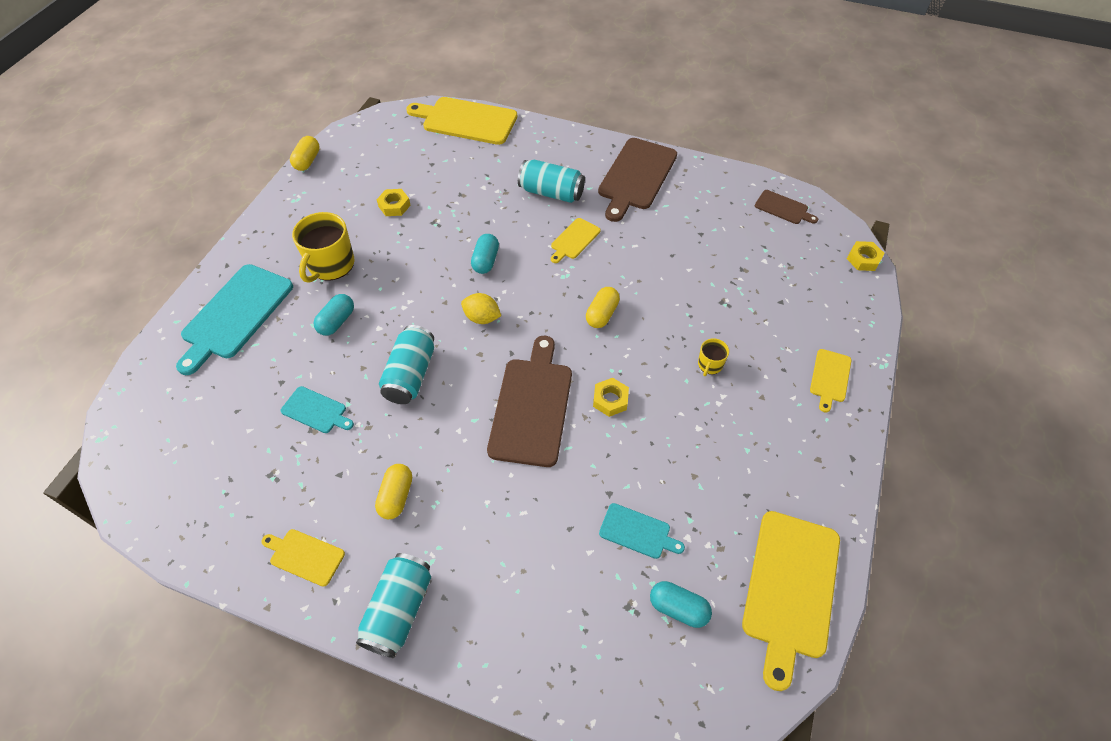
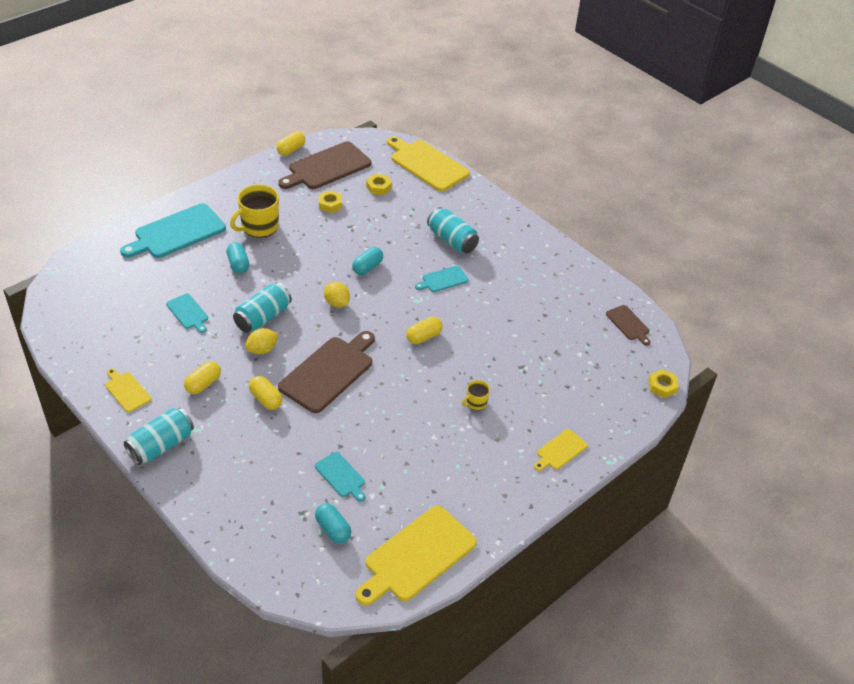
camera: 25 degrees right, 10 degrees down
turquoise capsule [313,294,354,336] -> turquoise capsule turned 75 degrees counterclockwise [226,242,249,273]
yellow cutting board [551,218,600,263] -> turquoise cutting board [415,266,469,292]
yellow nut [593,378,629,417] -> yellow nut moved to [366,174,392,195]
brown cutting board [598,138,677,222] -> brown cutting board moved to [278,141,371,189]
none -> yellow lemon [245,328,278,354]
none -> yellow capsule [249,376,283,410]

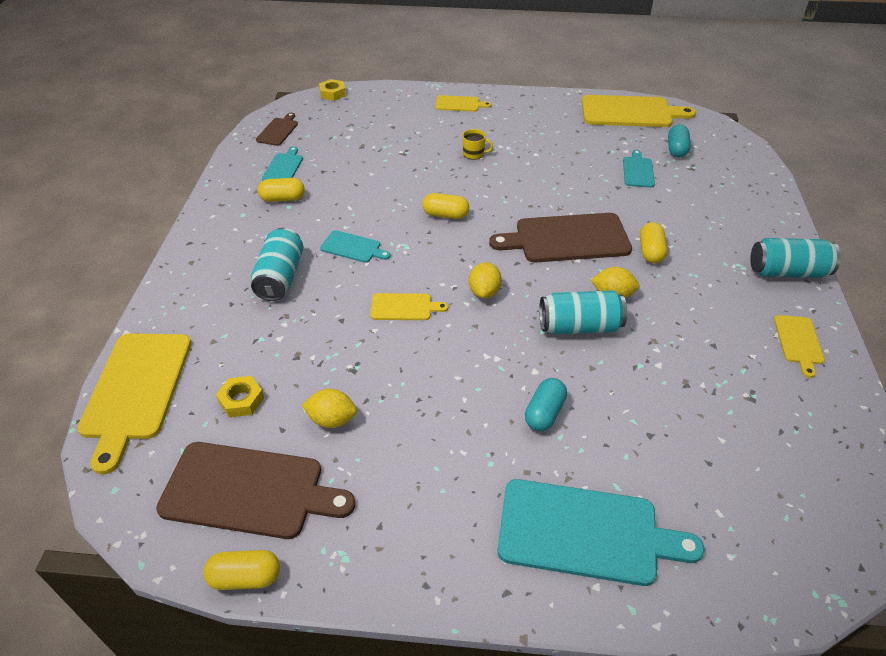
camera: 130 degrees left, 0 degrees up
turquoise cutting board [166,293,208,333] -> turquoise cutting board moved to [262,146,303,181]
yellow capsule [184,361,221,394] -> yellow capsule moved to [258,178,305,202]
yellow mug [230,185,279,237] -> none
yellow nut [319,190,342,213] -> yellow lemon [302,389,357,428]
turquoise capsule [352,247,383,275] -> yellow cutting board [370,293,448,320]

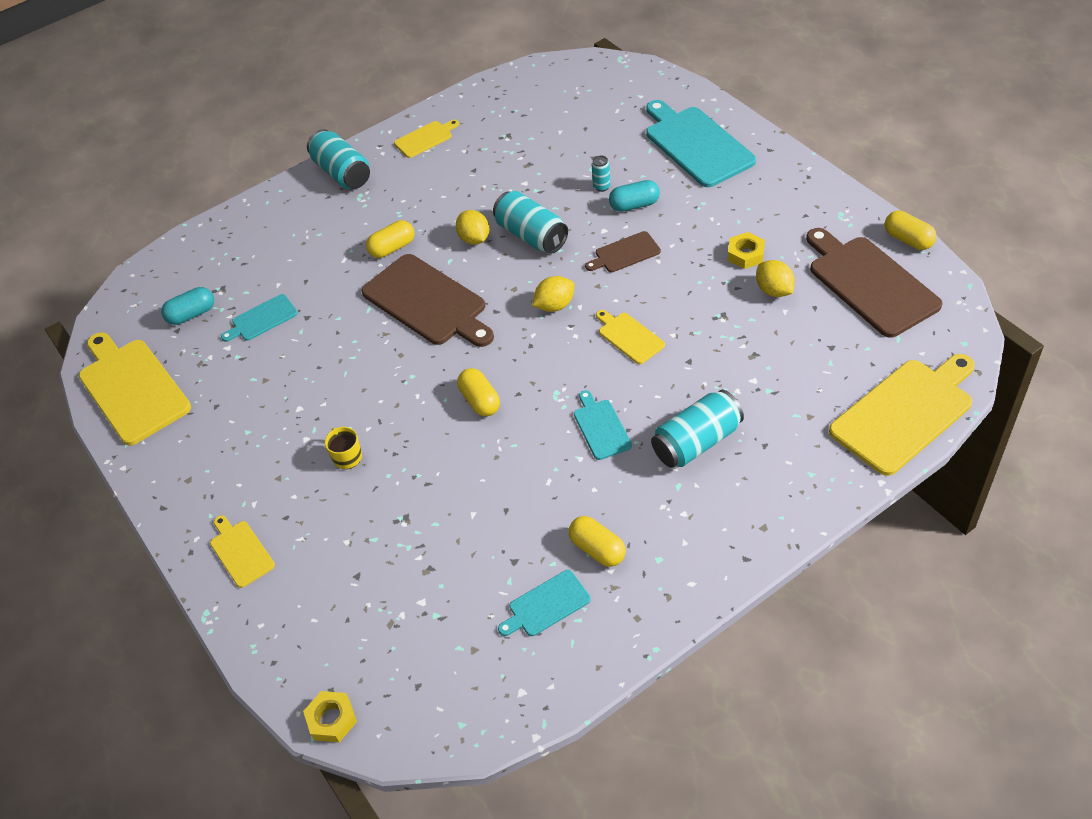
camera: 125 degrees left, 5 degrees up
yellow nut [216,376,264,417] -> yellow nut moved to [728,232,765,269]
brown cutting board [256,113,298,146] -> brown cutting board moved to [585,231,661,272]
none -> turquoise can [592,155,611,192]

